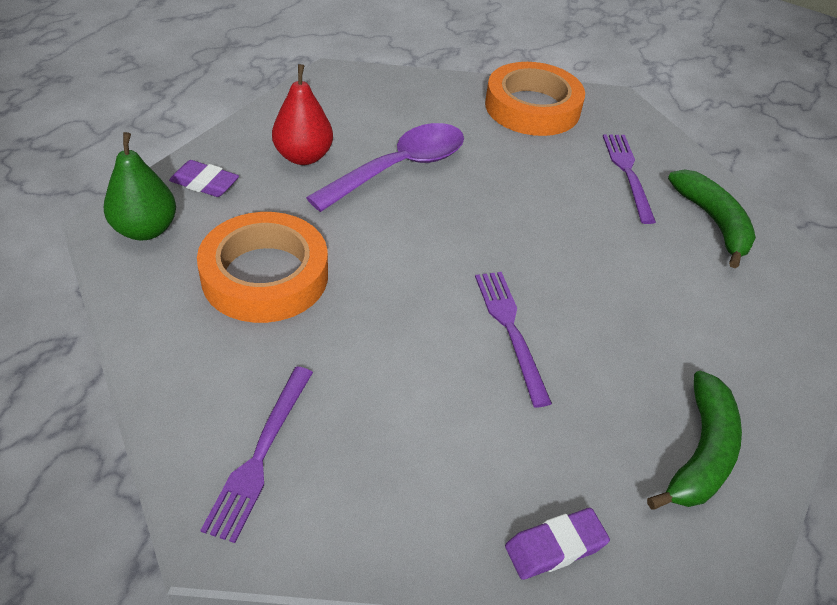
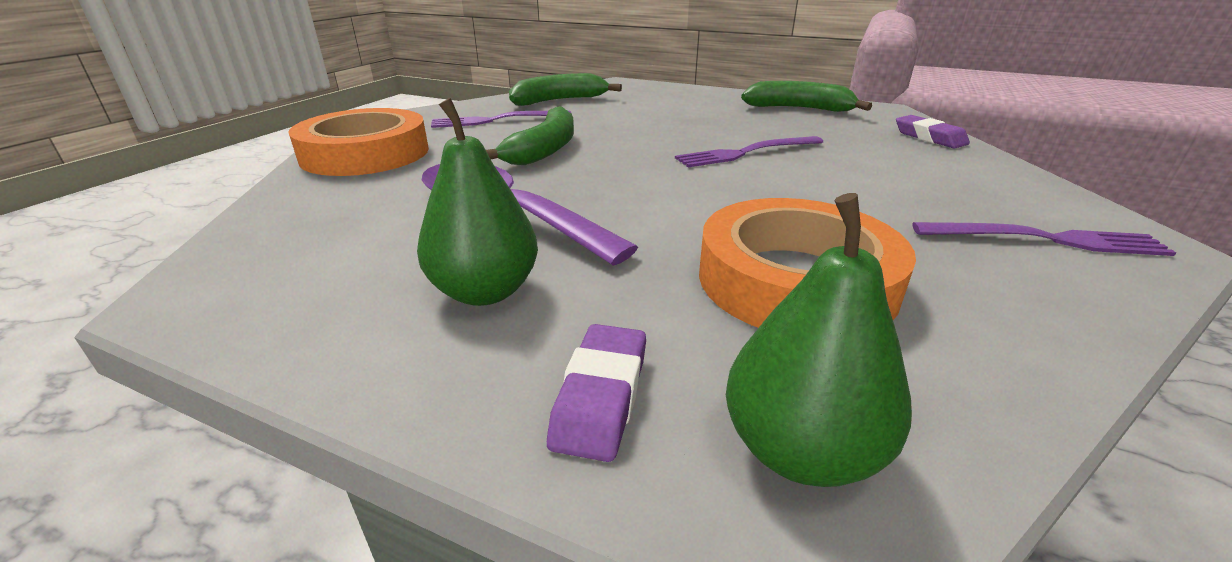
camera: 95 degrees left, 15 degrees down
red pear [272,64,333,165] -> green pear [417,98,538,306]
none -> green banana [486,106,574,165]

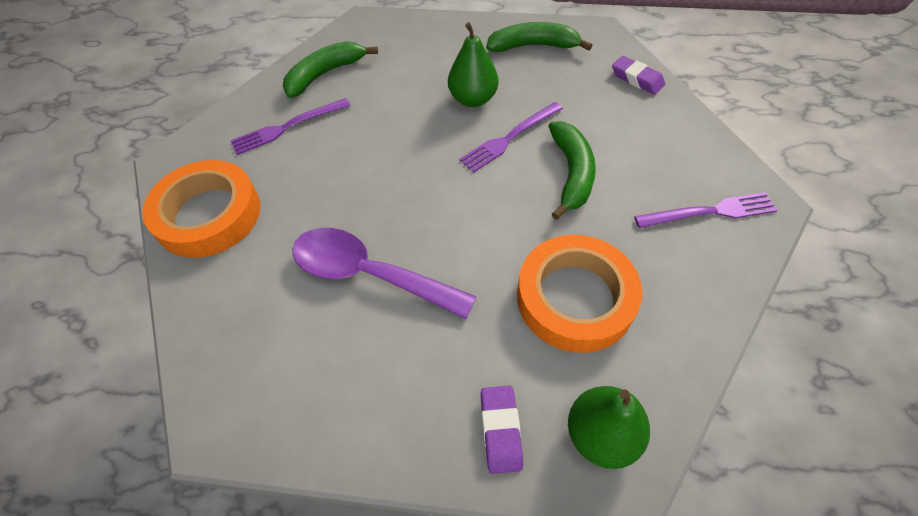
camera: 15 degrees left, 25 degrees up
green pear [417,98,538,306] -> green pear moved to [448,22,498,107]
green banana [486,106,574,165] -> green banana moved to [548,121,596,220]

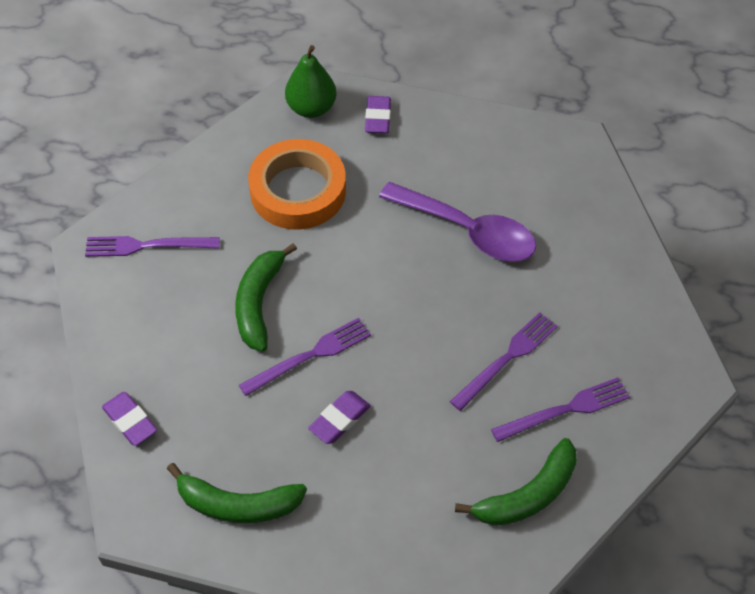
camera: 175 degrees left, 0 degrees up
orange tape [142,160,260,258] -> none
green pear [448,22,498,107] -> purple eraser [308,391,371,444]
none -> purple fork [450,312,558,411]

